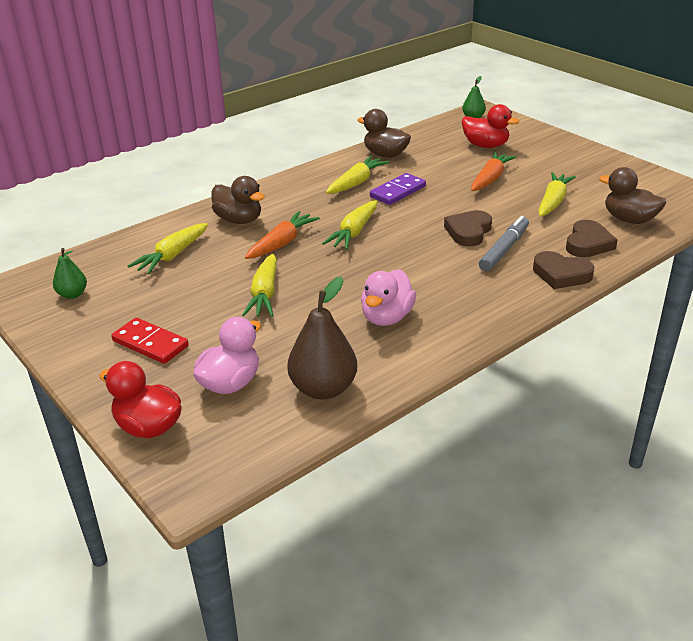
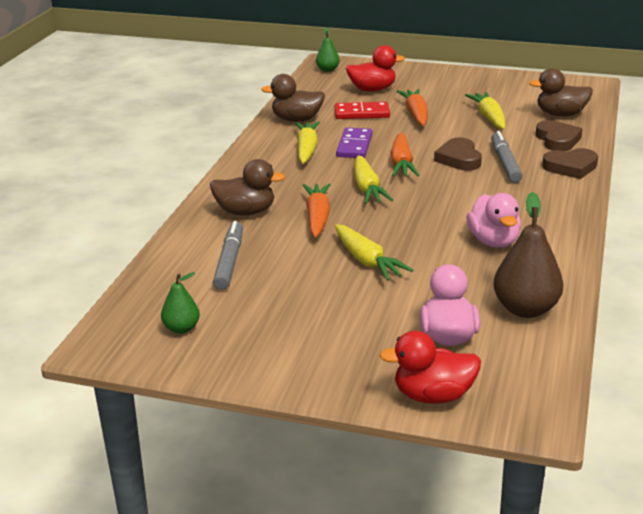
camera: 35 degrees left, 5 degrees down
red domino [111,318,189,364] -> red domino moved to [335,102,390,119]
yellow carrot [128,223,208,274] -> grey marker [213,221,243,290]
none -> orange carrot [391,133,420,177]

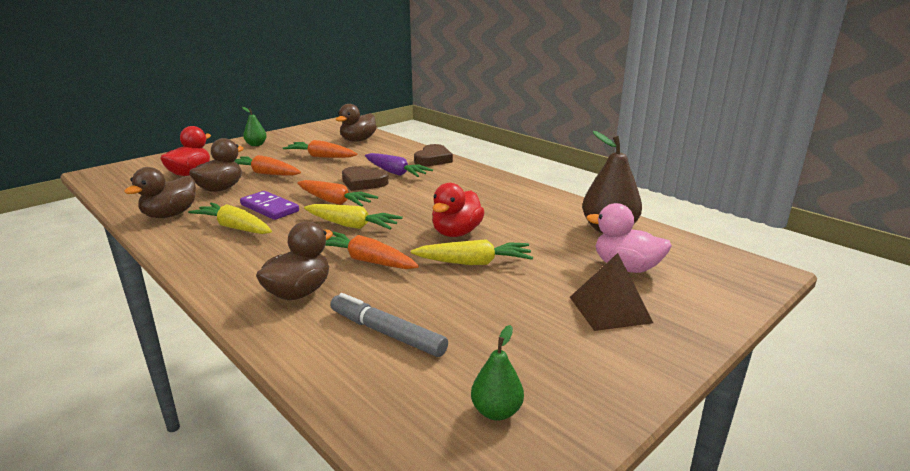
camera: 60 degrees left, 5 degrees down
green pear [316,27,340,72] -> green pear moved to [242,107,267,146]
red domino [335,102,390,119] -> brown duck [189,138,243,192]
red duck [379,331,481,404] -> red duck moved to [432,183,485,237]
yellow carrot [465,92,506,129] -> orange carrot [283,140,357,158]
pink duck [466,193,521,248] -> none
grey marker [491,131,523,183] -> purple carrot [365,153,433,177]
brown heart [536,120,582,151] -> none
none -> brown pyramid [570,253,653,331]

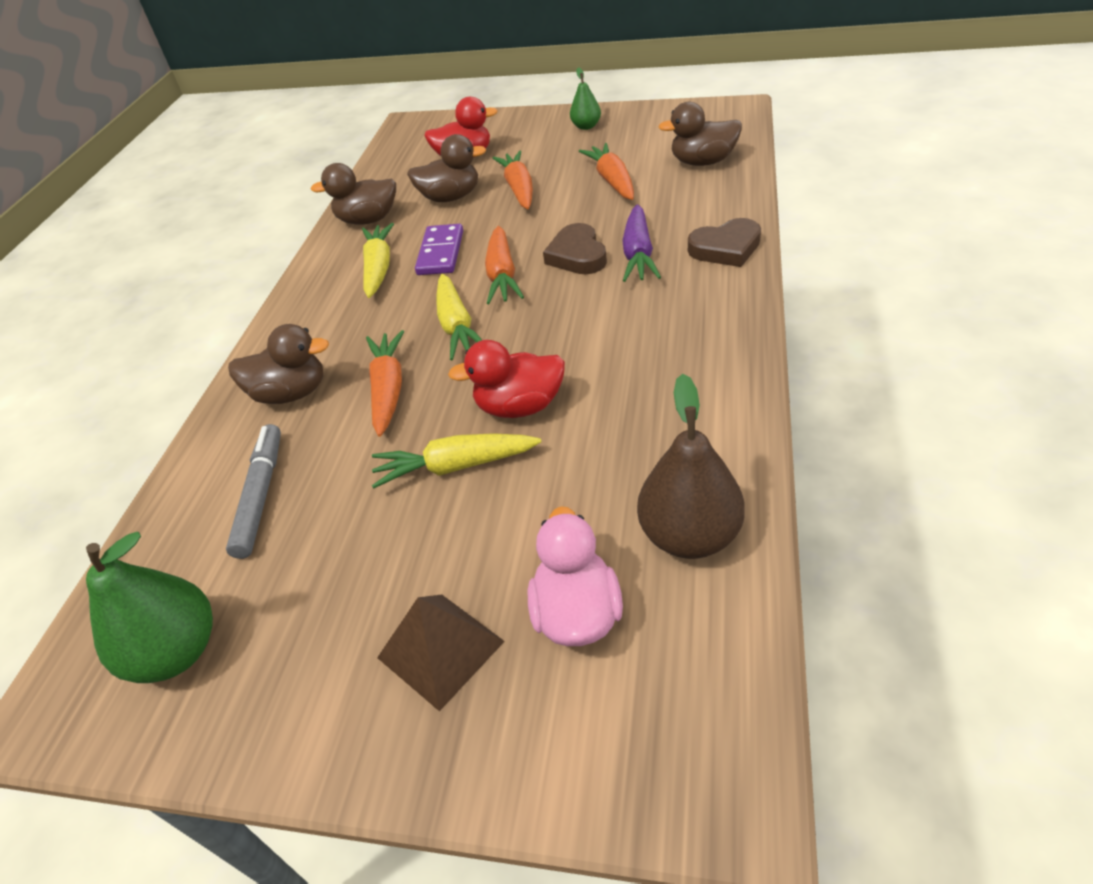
camera: 60 degrees right, 20 degrees up
yellow carrot [411,239,533,265] -> yellow carrot turned 120 degrees clockwise [372,433,541,489]
green pear [471,325,524,420] -> green pear [86,532,213,683], size x1.80

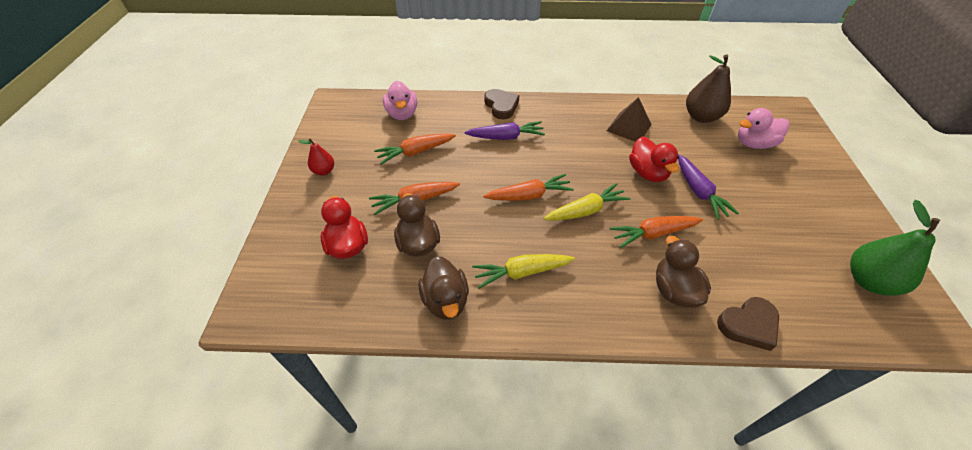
camera: 105 degrees left, 5 degrees up
grey marker [226,424,281,559] -> none
yellow carrot [372,433,541,489] -> purple carrot [678,154,739,220]
brown pyramid [377,595,505,711] -> brown pyramid moved to [607,97,652,142]
purple domino [415,224,463,275] -> none
brown heart [543,223,607,274] -> brown heart moved to [717,297,779,351]
green pear [570,67,601,130] -> red pear [298,139,334,175]
brown duck [659,102,742,166] -> pink duck [383,81,417,120]

